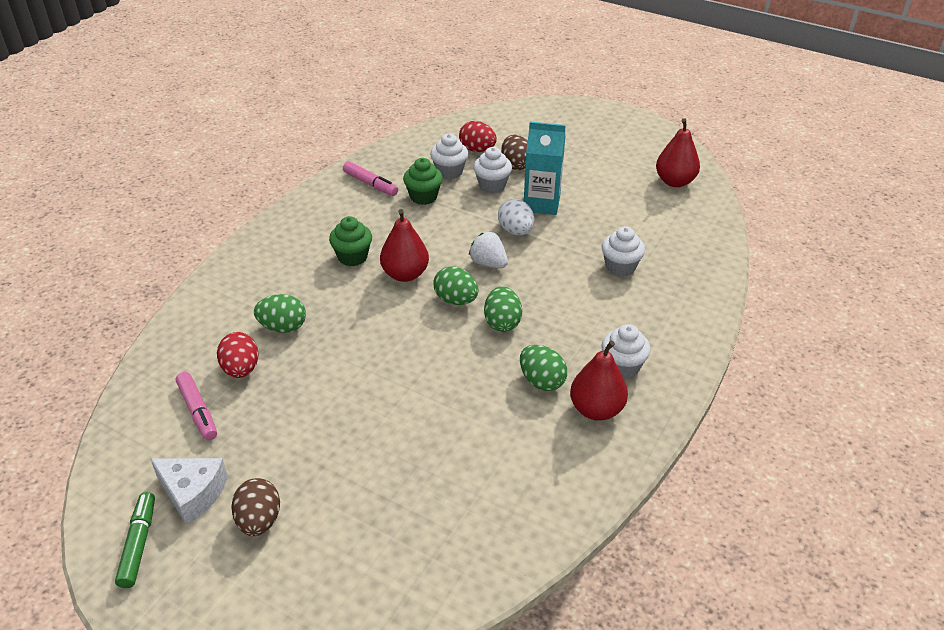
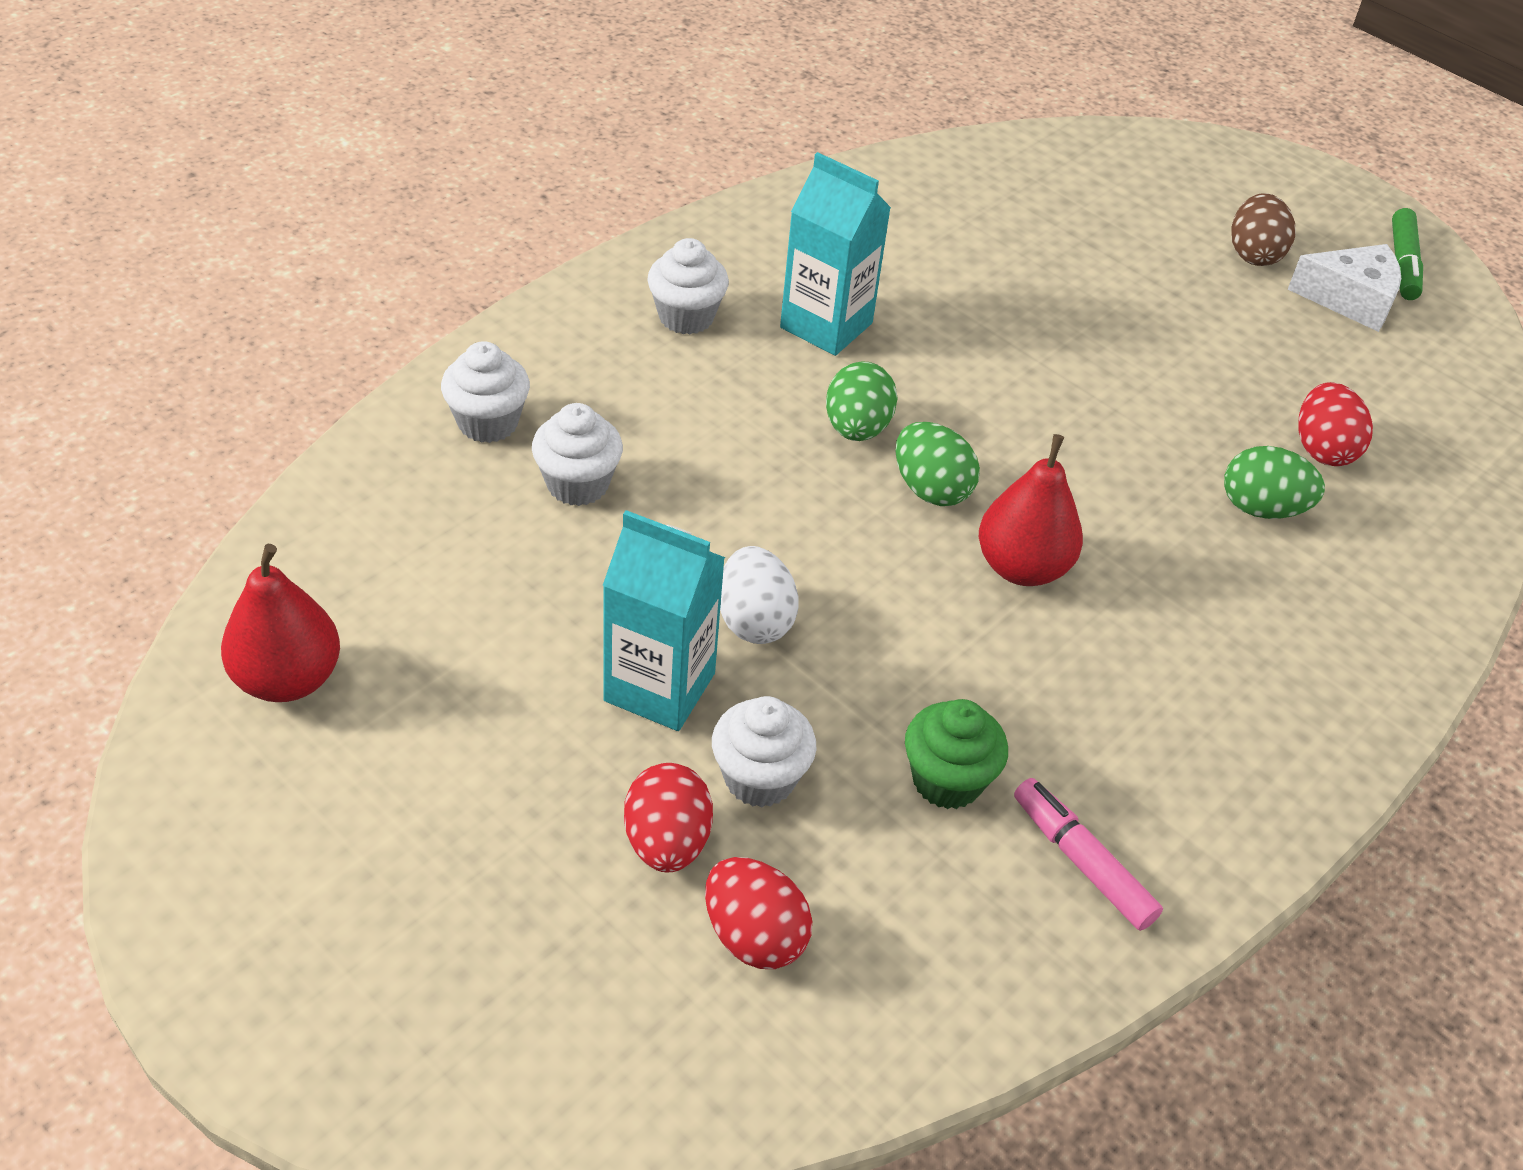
camera: 170 degrees left, 5 degrees up
white cheese [150,458,228,525] -> white cheese turned 150 degrees clockwise [1288,244,1401,332]
pink marker [176,372,217,441] -> none
green cupcake [329,216,372,266] -> none
white cupcake [430,134,468,179] -> white cupcake moved to [441,341,530,443]
white strawberry [469,232,508,268] -> none
brown egg [501,135,528,170] -> red egg [624,763,713,873]
green egg [520,345,567,391] -> turquoise carton [780,152,891,356]
red pear [570,340,628,421] -> none

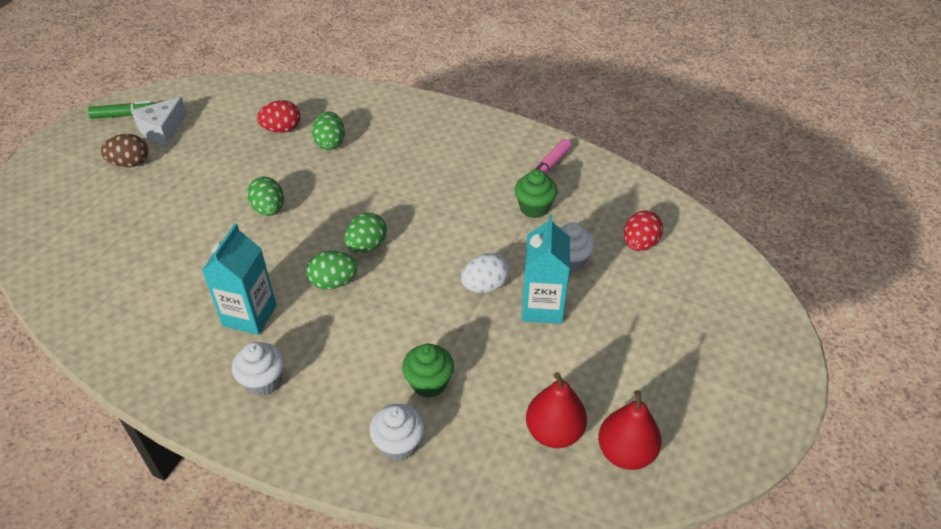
camera: 105 degrees left, 0 degrees up
white cupcake [532,403,623,506] -> green cupcake [402,344,454,398]
red egg [624,763,713,873] -> none
red pear [979,434,1083,586] -> red pear moved to [526,372,587,448]
white cheese [1288,244,1401,332] -> white cheese turned 135 degrees counterclockwise [131,97,187,145]
none -> green egg [247,177,284,216]

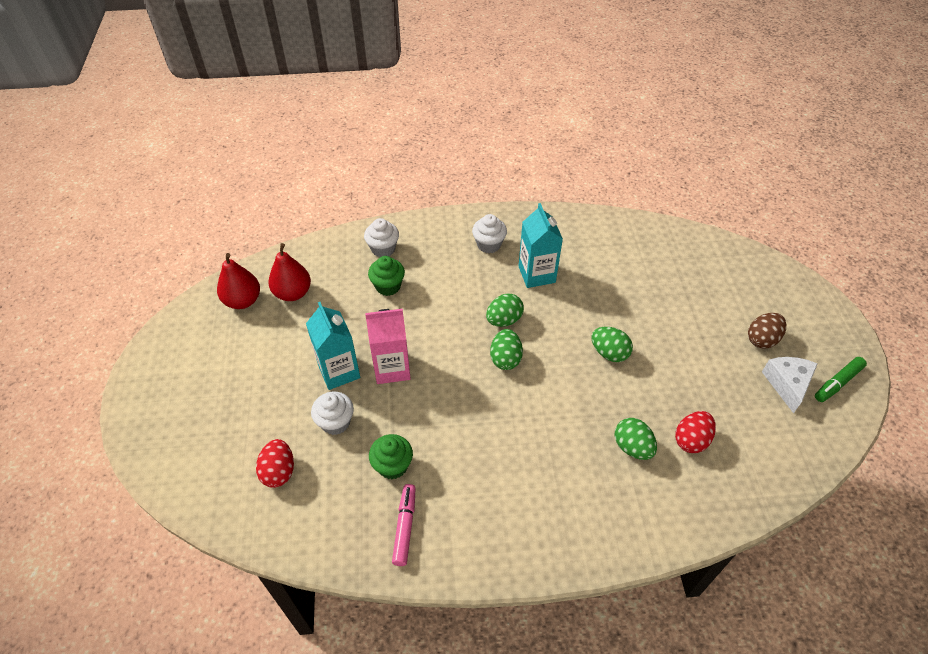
camera: 150 degrees right, 5 degrees up
white egg [461,253,509,293] -> pink carton [365,309,411,384]

